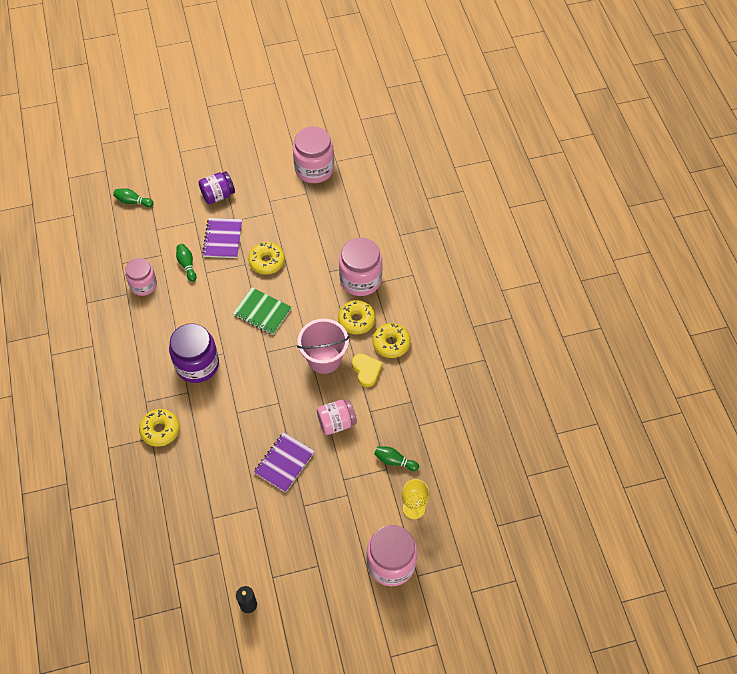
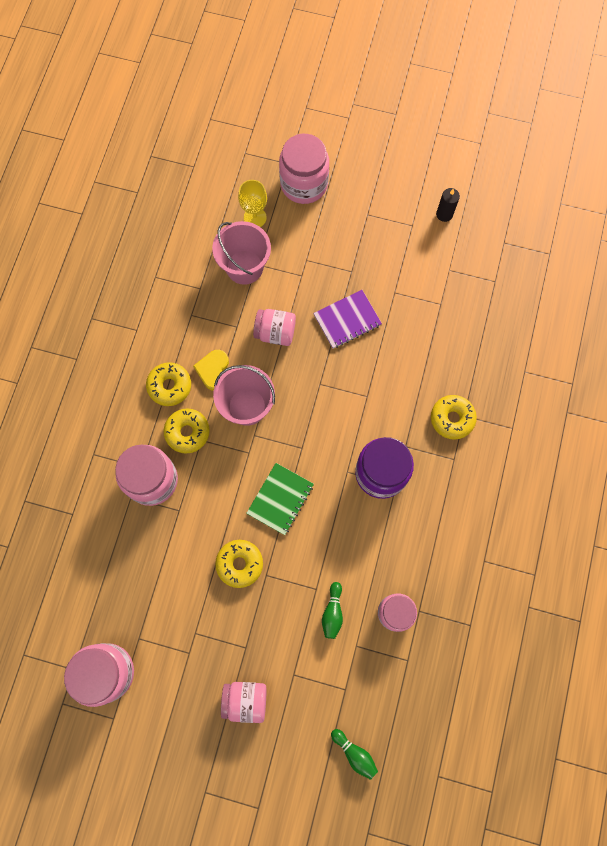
camera: 150 degrees left, 15 degrees up
purple jar [198,171,235,204] -> pink jar [221,682,267,723]
purple notebook [202,218,242,258] -> none
green notebook [233,288,292,335] -> green notebook turned 60 degrees clockwise [246,463,314,535]
green bowling pin [374,446,419,471] -> pink bucket [212,221,271,285]

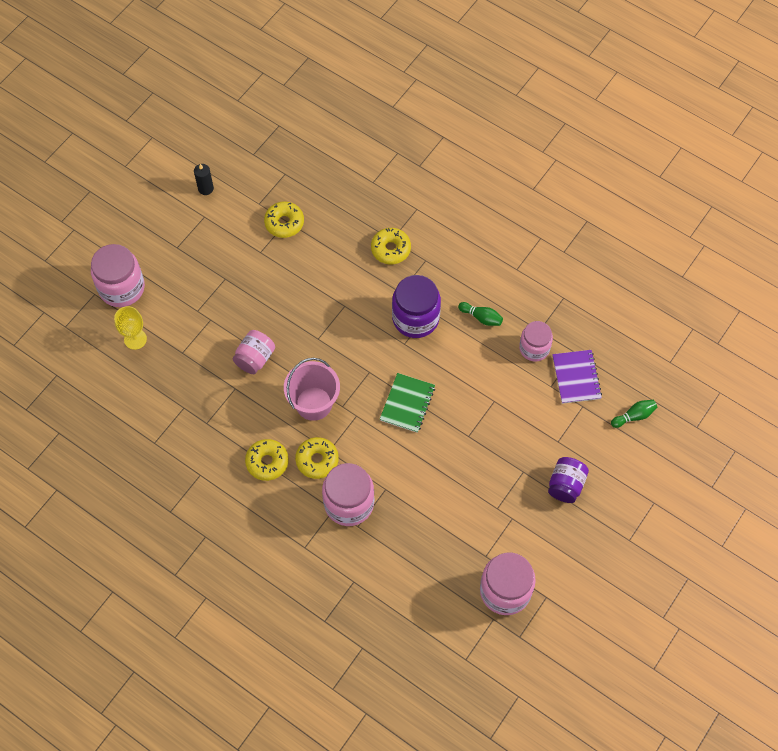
camera: 70 degrees left, 10 degrees down
yellow heart [193,350,229,391] -> none
pink bucket [212,221,271,285] -> none
yellow donut [215,540,263,588] -> yellow donut moved to [264,202,304,238]
pink jar [221,682,267,723] -> purple jar [548,457,589,503]
green notebook [246,463,314,535] -> green notebook turned 60 degrees clockwise [380,373,435,433]
purple notebook [313,290,382,349] -> purple notebook moved to [552,350,602,404]
green bowling pin [322,582,343,639] -> green bowling pin moved to [458,302,503,326]

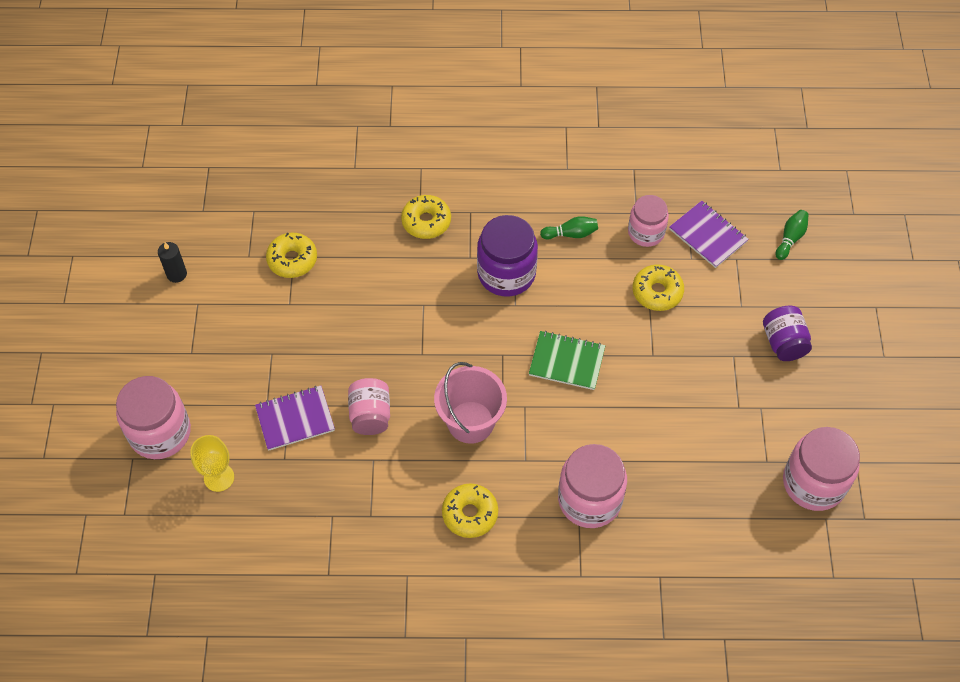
camera: 35 degrees left, 5 degrees down
yellow donut [295,437,339,479] -> yellow donut moved to [633,264,684,311]
green notebook [380,373,435,433] -> green notebook turned 60 degrees counterclockwise [529,331,605,390]
none -> purple notebook [255,386,335,451]

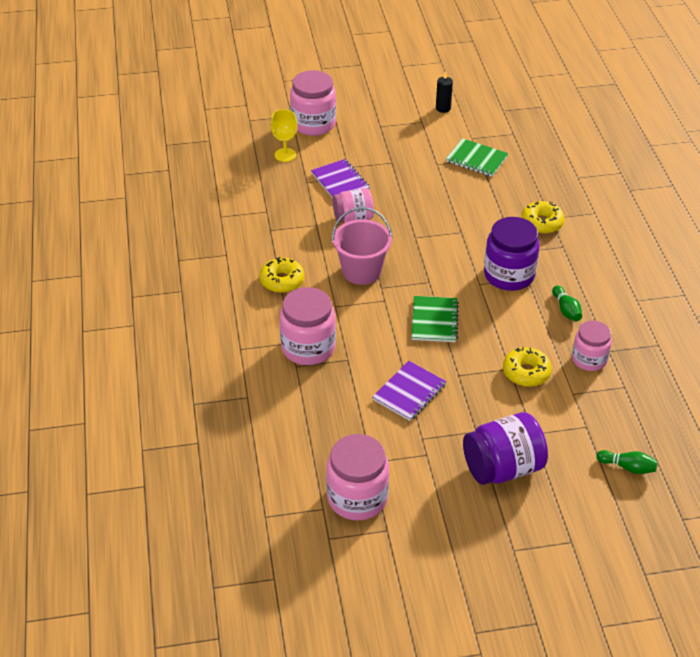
camera: 80 degrees right, 15 degrees down
yellow donut [266,233,317,278] -> green notebook [446,138,509,177]
purple notebook [669,201,749,268] -> purple notebook moved to [373,361,446,421]
purple jar [763,305,812,361] -> purple jar [463,412,548,485], size x1.54

